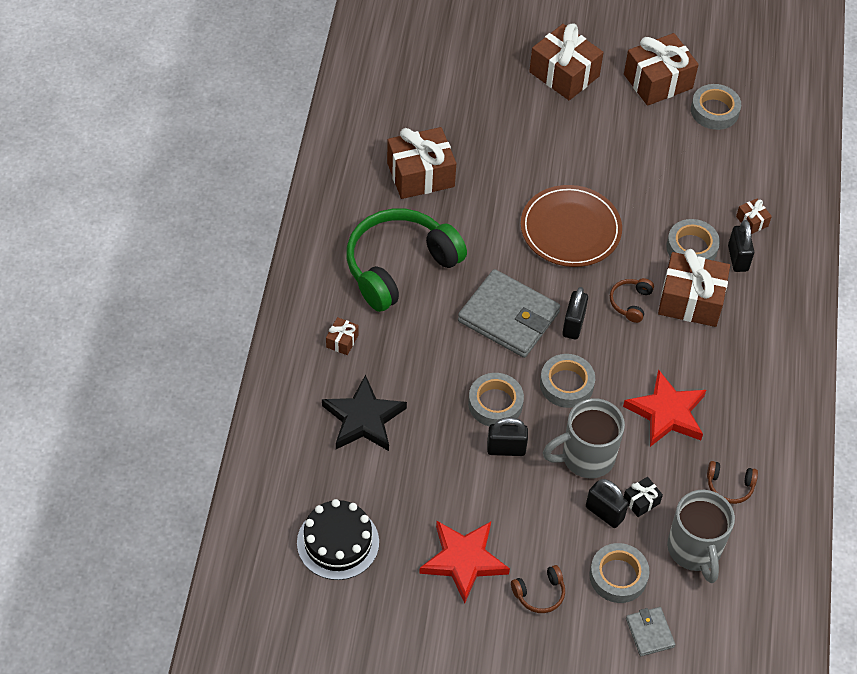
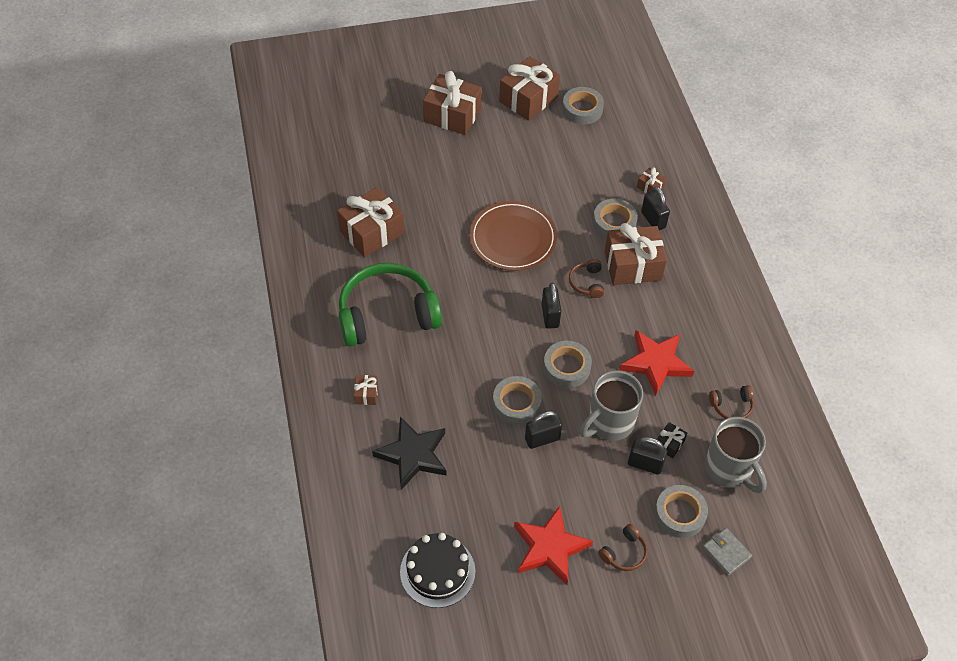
camera: 20 degrees left, 0 degrees up
green headphones [346,209,467,312] -> green headphones turned 45 degrees clockwise [339,263,442,347]
grey wallet [458,269,560,358] -> none

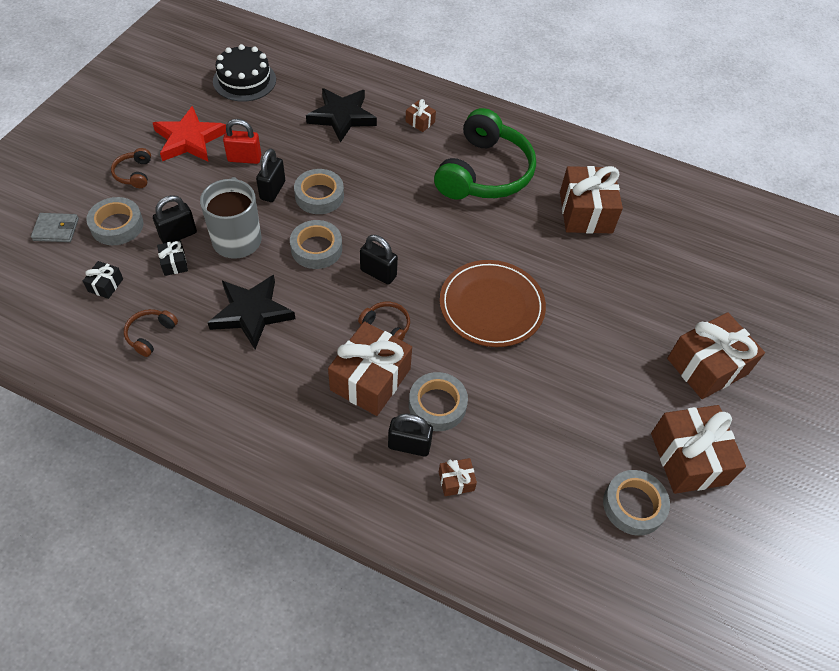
camera: 125 degrees right, 0 degrees up
red star [620,330,694,396] -> black star [207,275,295,349]
grey mug [705,417,767,493] -> black gift [83,261,123,299]
none -> red padlock [223,119,261,164]

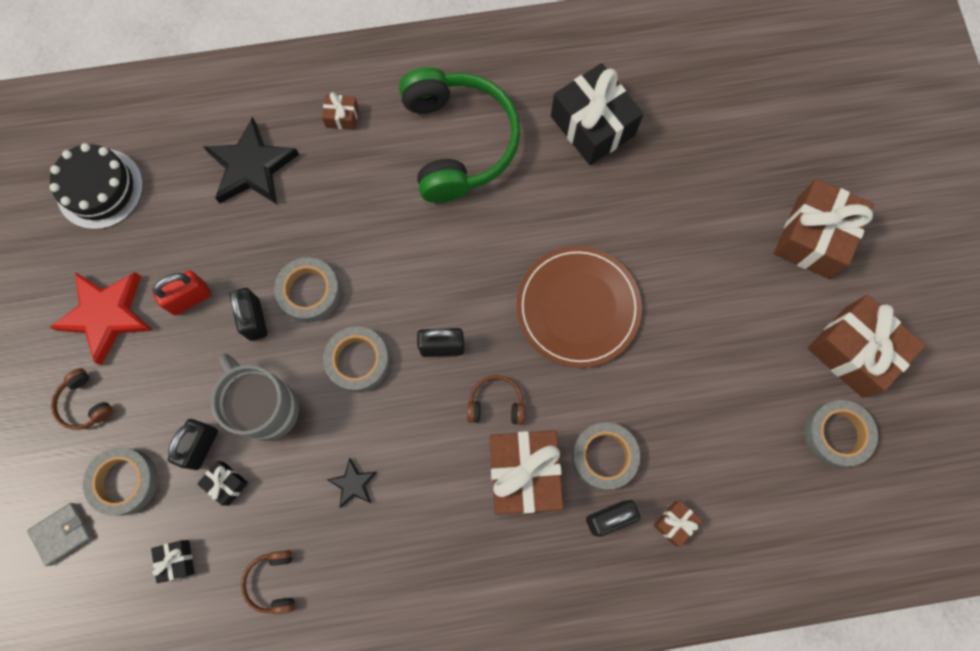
camera: 30 degrees left, 20 degrees up
black star [207,275,295,349] -> black star [328,458,377,508], size x0.49
brown gift [560,166,623,234] -> black gift [551,63,643,165]

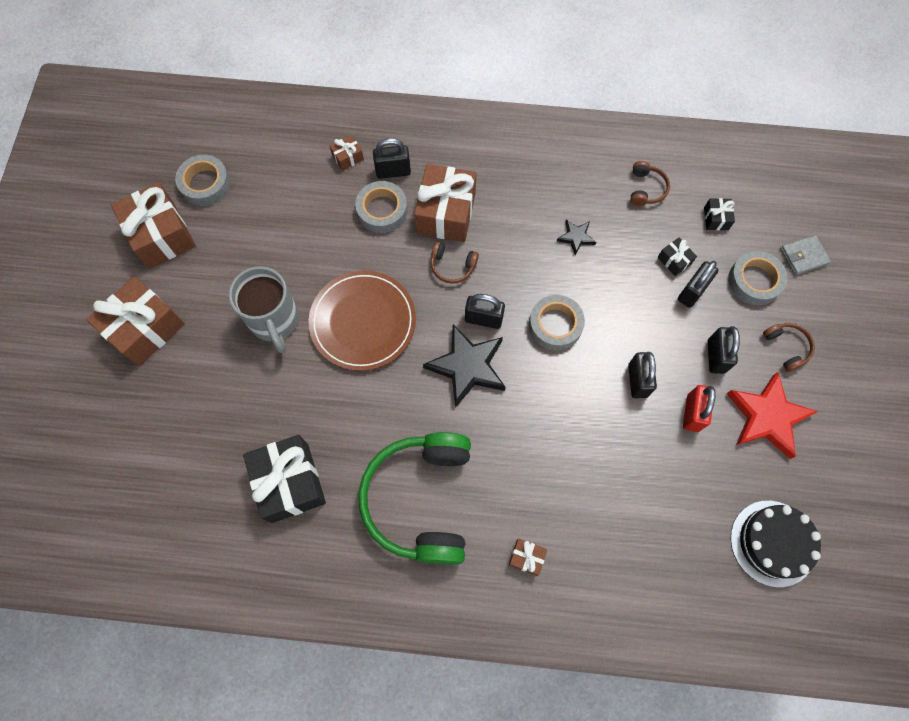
camera: 165 degrees left, 5 degrees down
red padlock [152,270,211,315] -> red padlock turned 60 degrees counterclockwise [683,385,716,432]
black star [204,117,299,204] -> black star moved to [423,324,506,408]
grey mug [211,354,299,441] -> grey mug moved to [229,266,299,353]
grey tape [274,257,341,322] -> none
none -> black padlock [708,326,740,374]

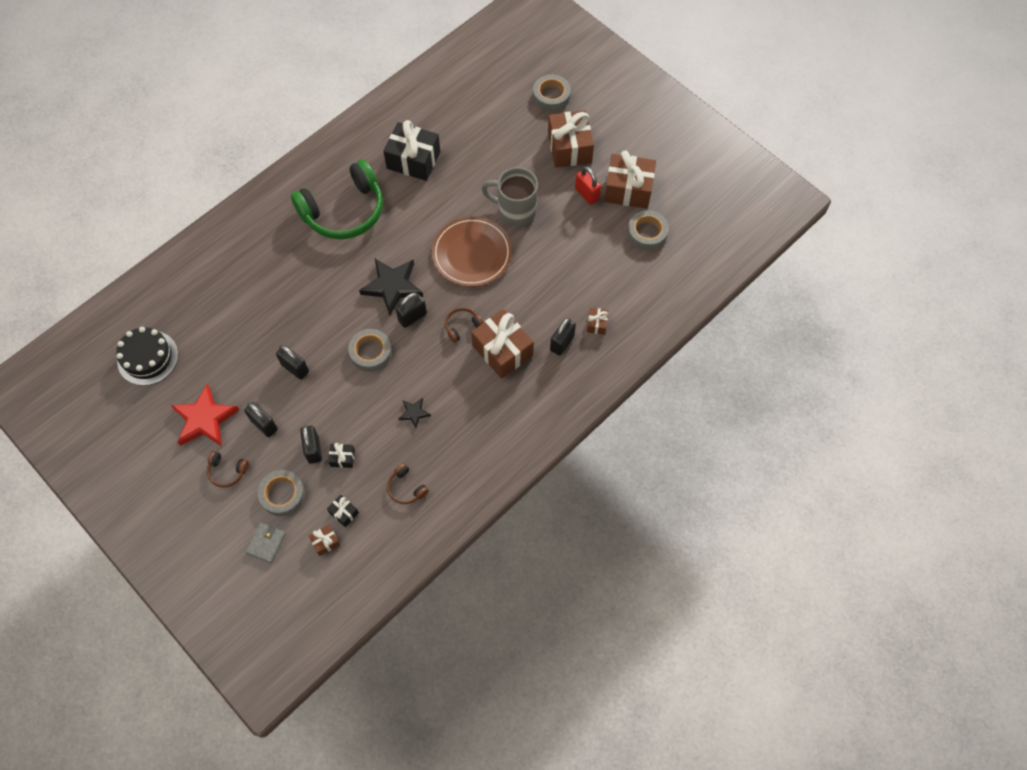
camera: 130 degrees right, 5 degrees down
grey tape [355,181,408,233] -> grey tape moved to [533,74,571,111]
green headphones [358,432,471,565] -> green headphones turned 105 degrees clockwise [291,160,383,239]
brown gift [509,539,547,576] -> brown gift moved to [308,525,340,556]
red padlock [683,385,716,432] -> red padlock moved to [575,166,601,205]

